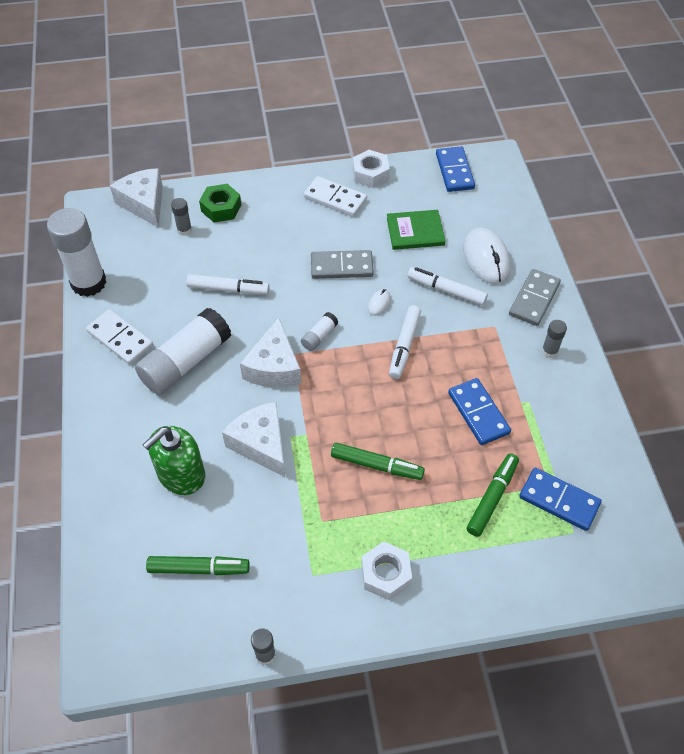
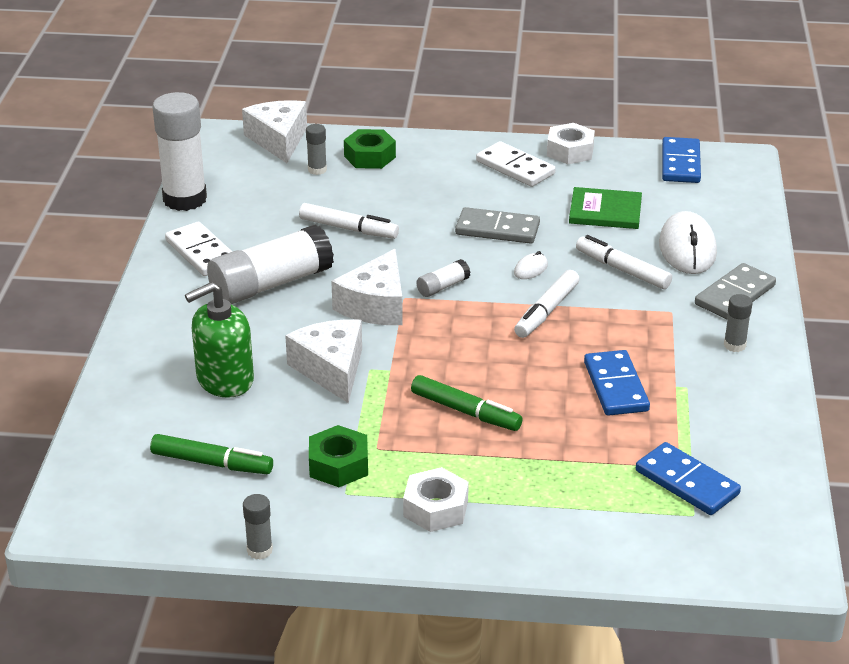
camera: 15 degrees right, 20 degrees down
green marker [466,453,519,537] -> none
none -> green nut [309,425,368,487]

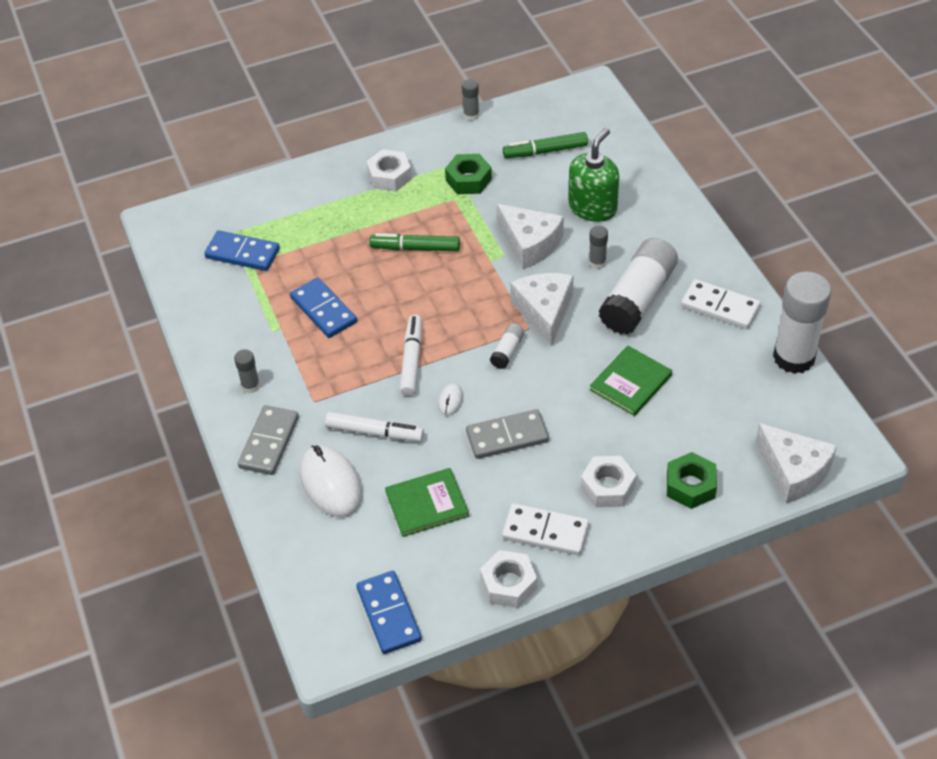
camera: 155 degrees right, 15 degrees up
white marker [299,203,399,239] -> green book [590,345,672,416]
grey glue stick [306,124,327,175] -> grey glue stick moved to [589,226,608,269]
none -> white nut [581,456,637,507]

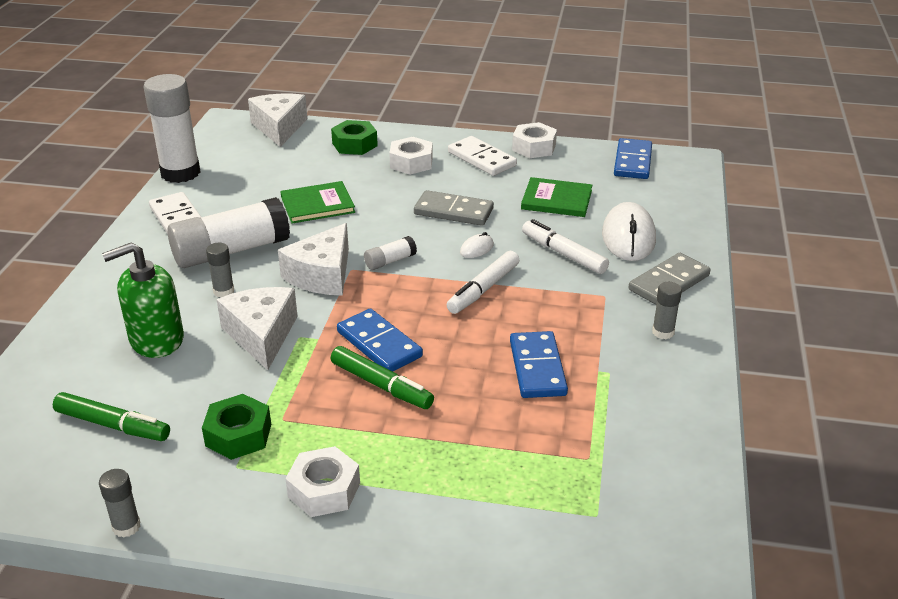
camera: 150 degrees left, 15 degrees down
blue domino [204,230,280,271] -> blue domino moved to [337,308,423,372]

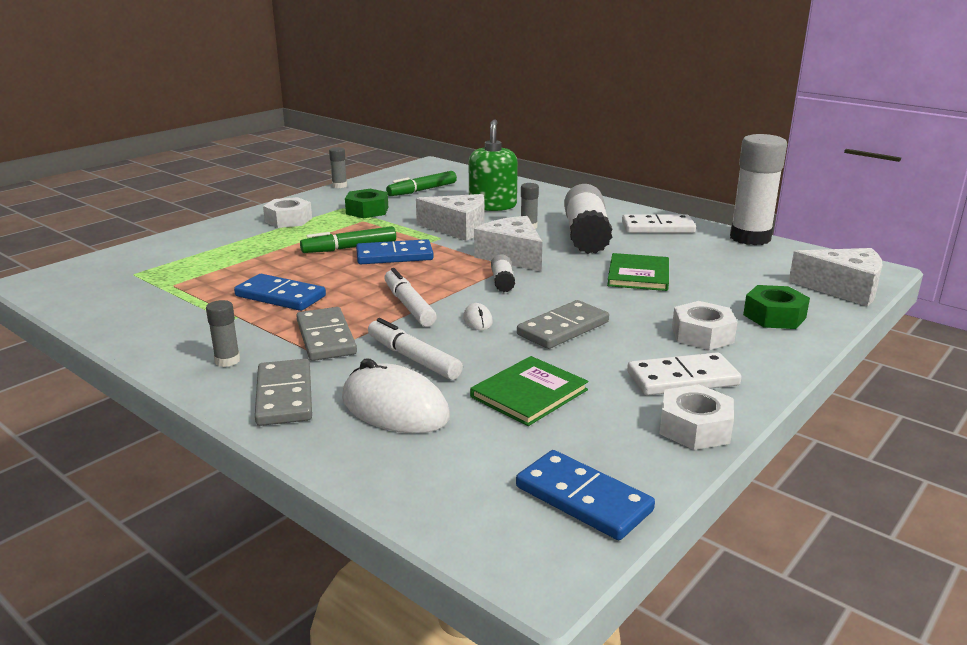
camera: 120 degrees right, 10 degrees down
white marker [522,219,609,274] -> white marker turned 120 degrees counterclockwise [368,318,463,380]
none -> grey domino [296,307,357,361]

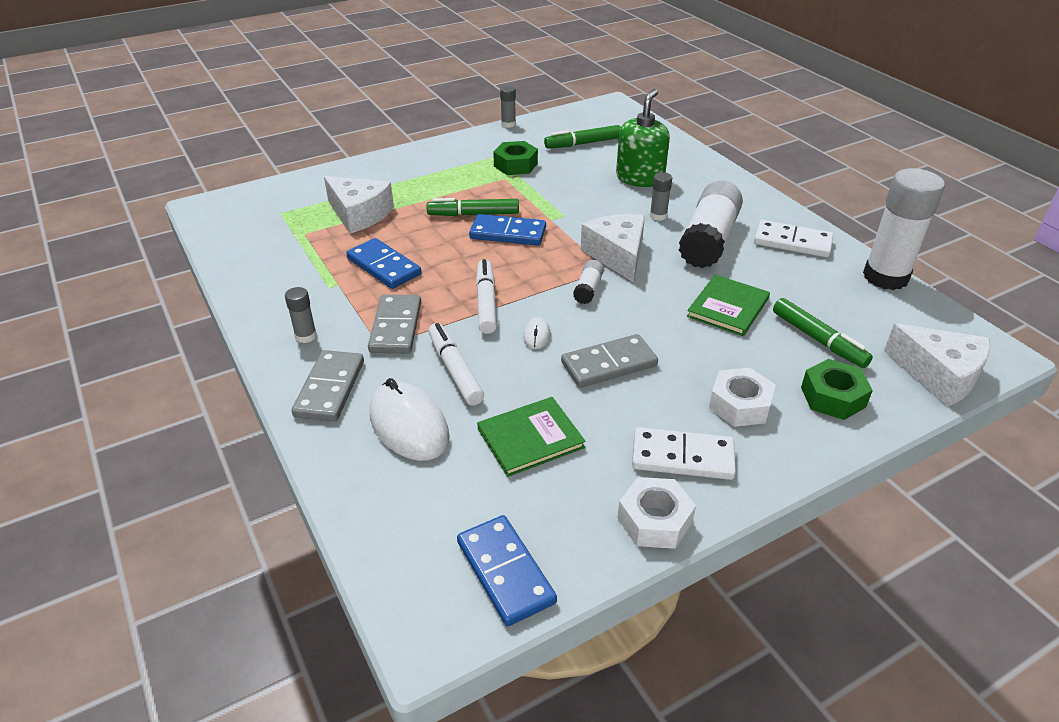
camera: 20 degrees right, 15 degrees up
white nut [263,197,312,228] -> none
white cheese [416,194,484,241] -> white cheese moved to [324,176,394,234]
none -> green marker [773,298,873,368]

